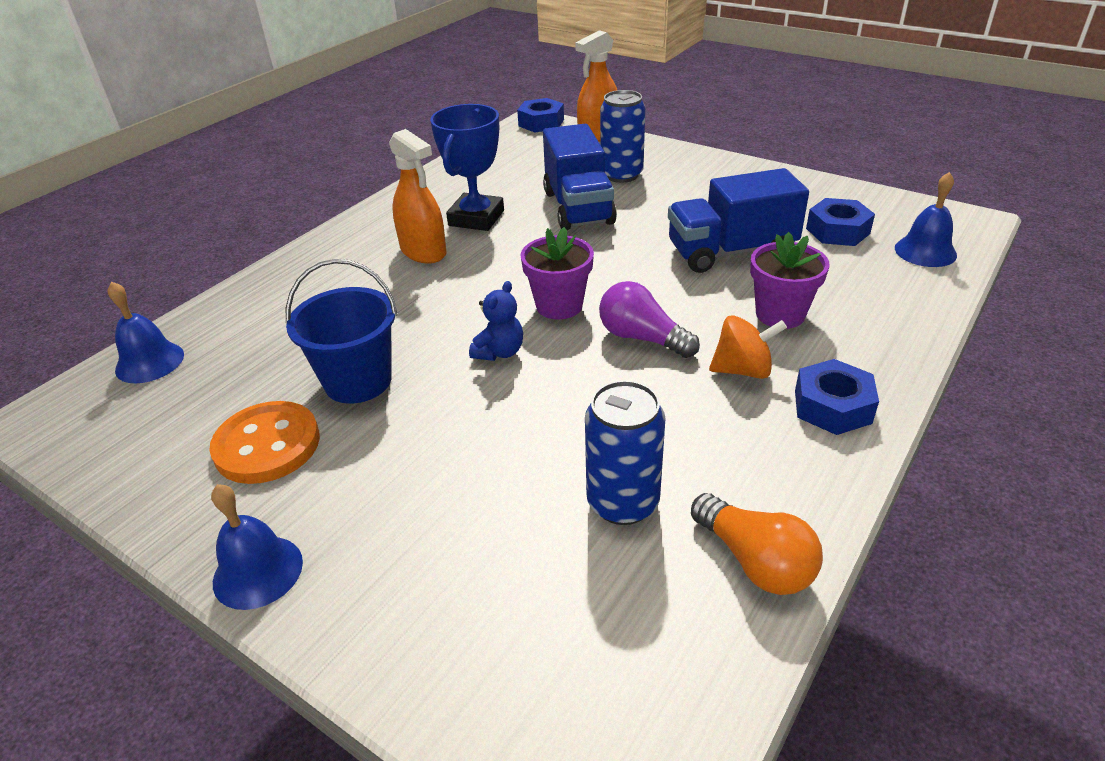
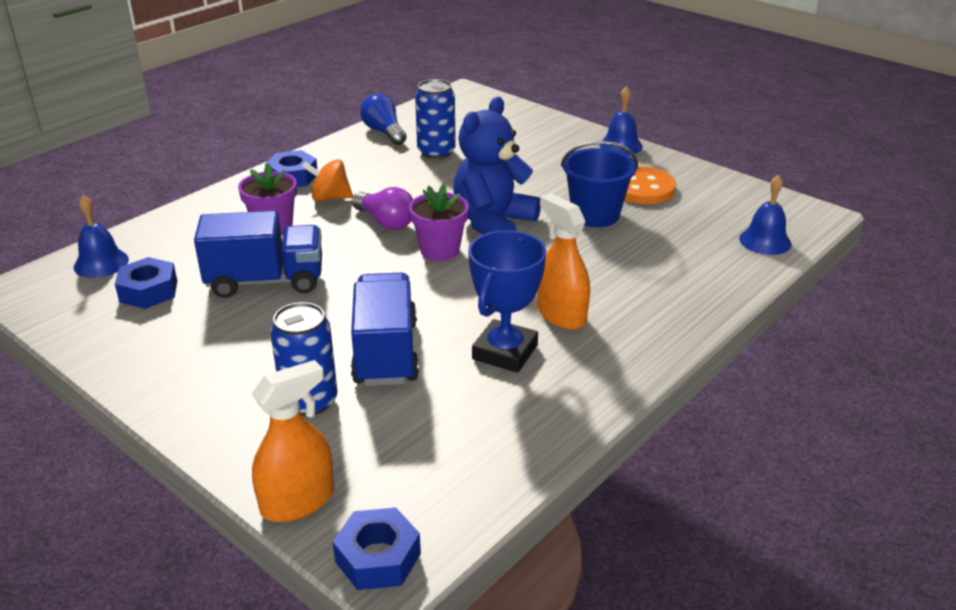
camera: 175 degrees left, 5 degrees down
blue teddy bear [469,281,523,361] -> blue teddy bear [453,97,541,234], size x2.14
orange light bulb [691,493,823,595] -> blue light bulb [360,94,407,145]

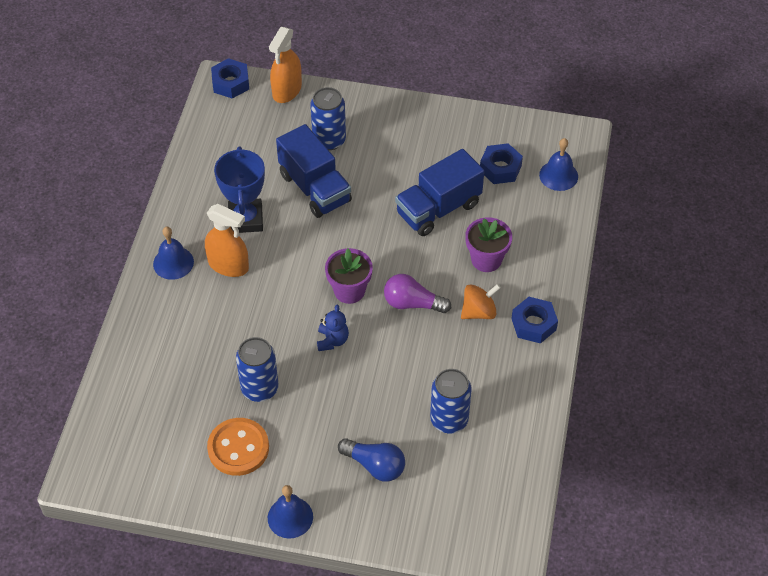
camera: 150 degrees right, 20 degrees up
blue light bulb [360,94,407,145] -> blue light bulb moved to [338,438,405,482]
blue teddy bear [453,97,541,234] -> blue teddy bear [317,305,349,351], size x0.47
blue bucket [561,141,638,227] -> blue can [236,337,279,402]
blue bell [739,175,791,255] -> blue bell moved to [153,227,194,280]

